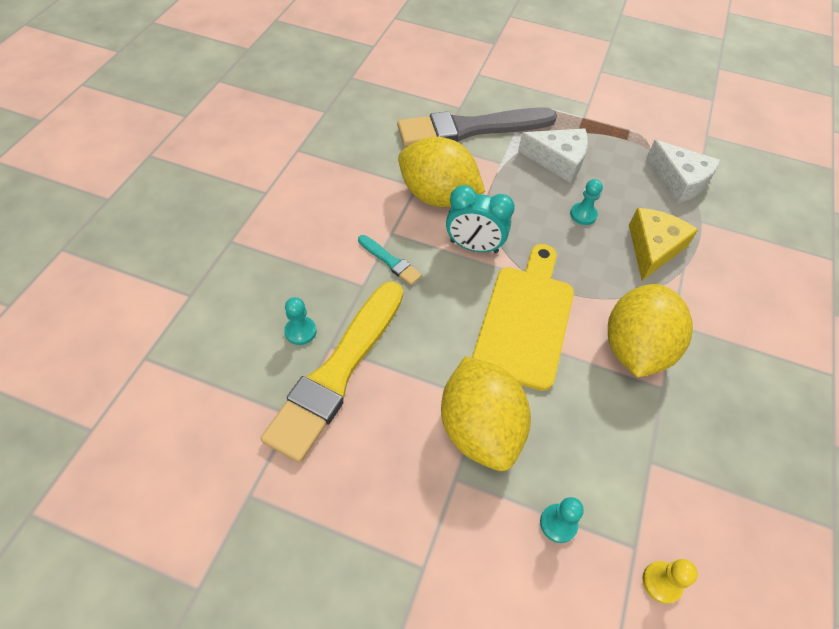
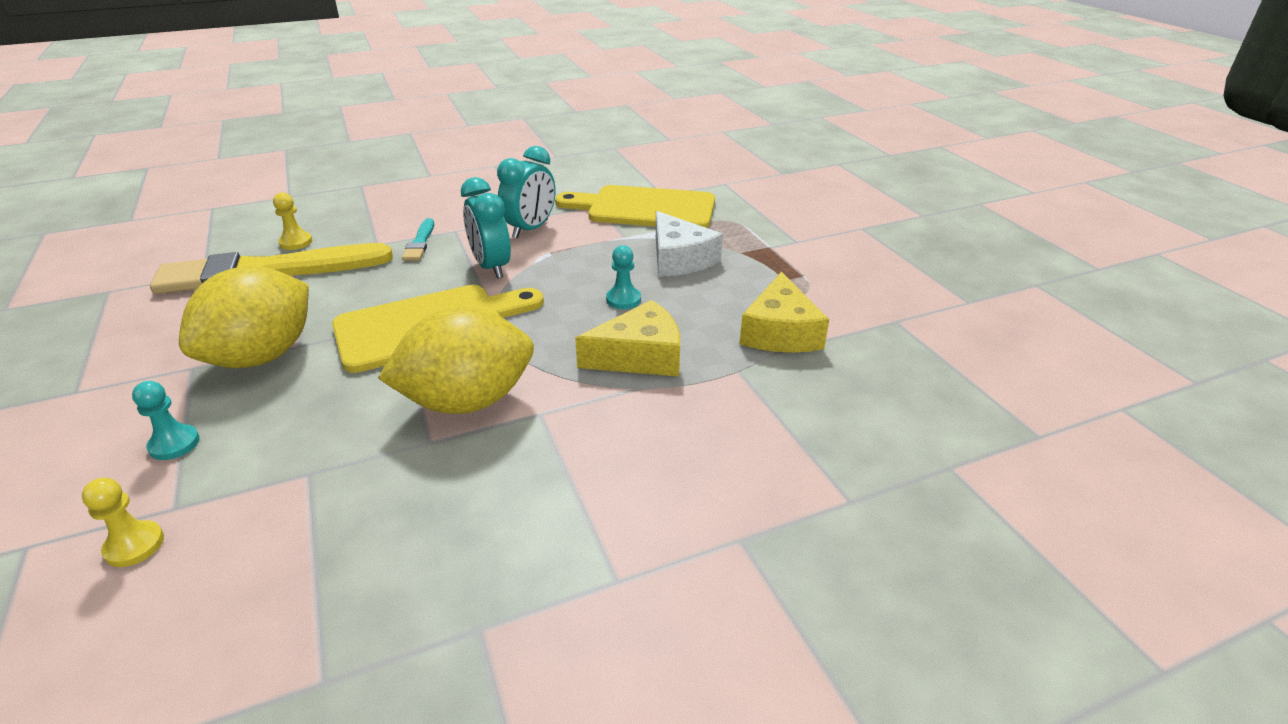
camera: 50 degrees right, 20 degrees down
turquoise pawn [284,297,317,345] -> yellow pawn [273,193,312,250]
grey brush [397,107,557,147] -> yellow cutting board [555,185,715,228]
yellow lemon [398,137,485,207] -> turquoise clock [497,146,555,239]
white cheese [646,140,721,203] -> yellow cheese [740,272,829,353]

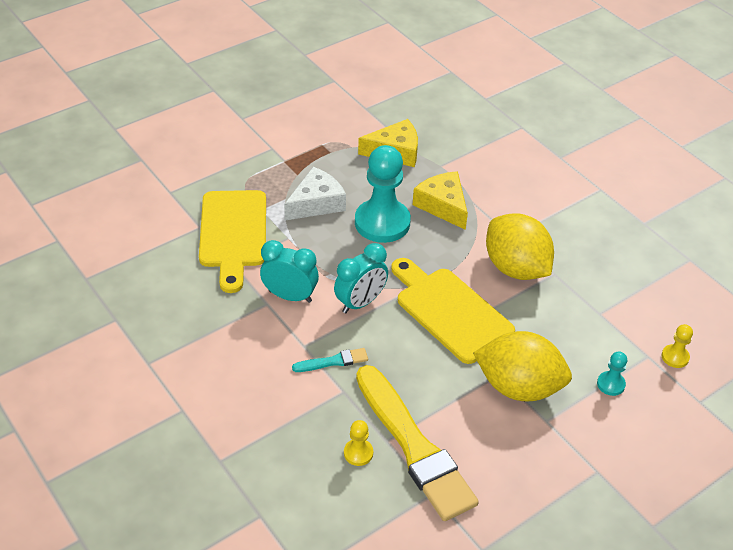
camera: 105 degrees left, 10 degrees up
turquoise pawn [606,245,641,309] -> turquoise pawn [355,145,411,243], size x2.29

